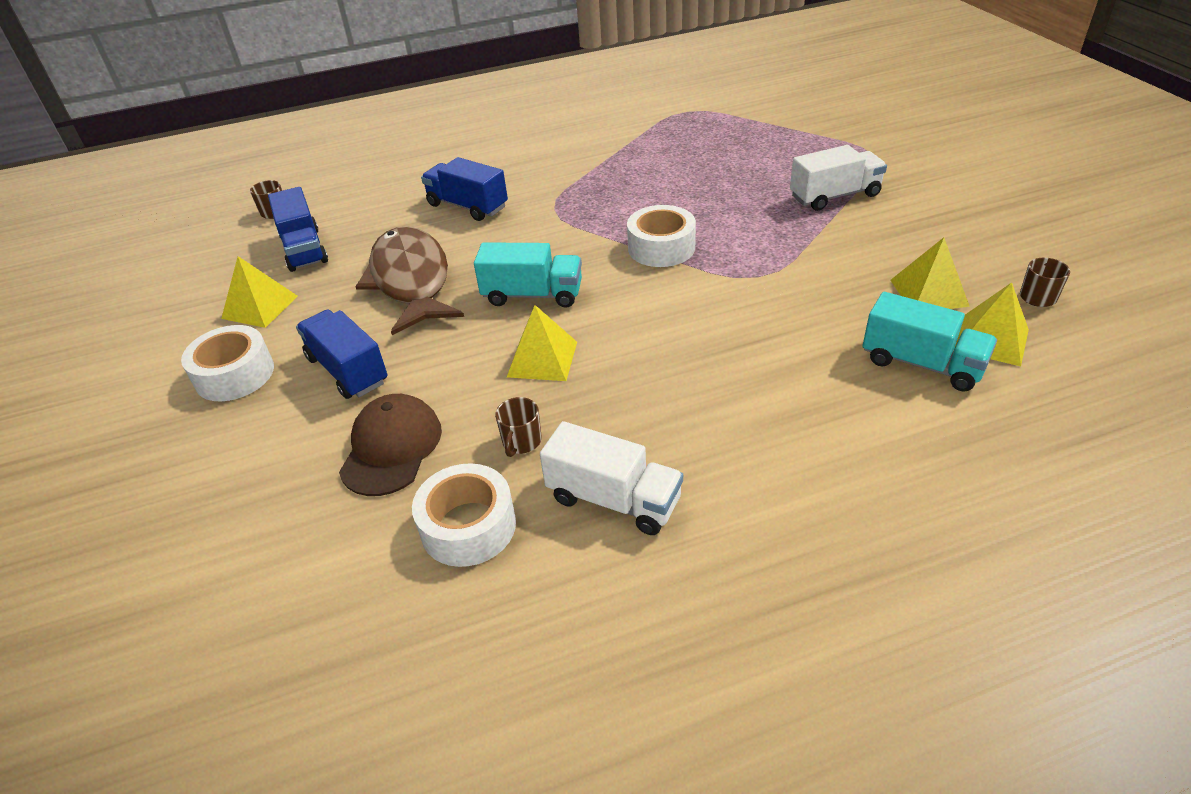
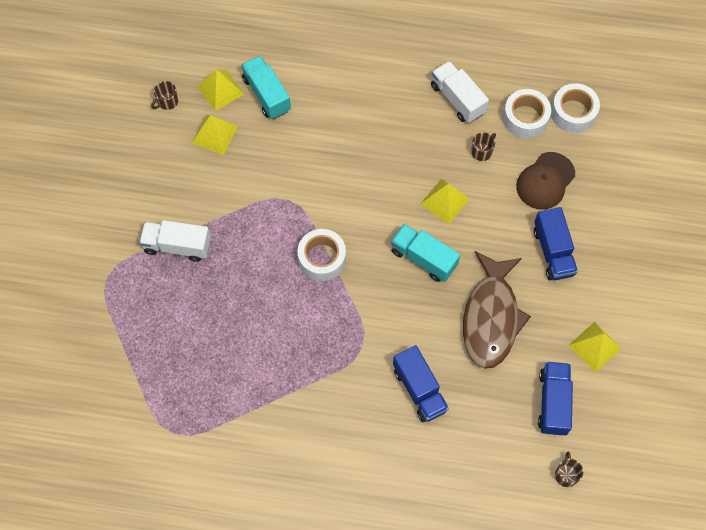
camera: 155 degrees left, 25 degrees up
white tape [181,325,274,401] -> white tape moved to [551,83,600,133]

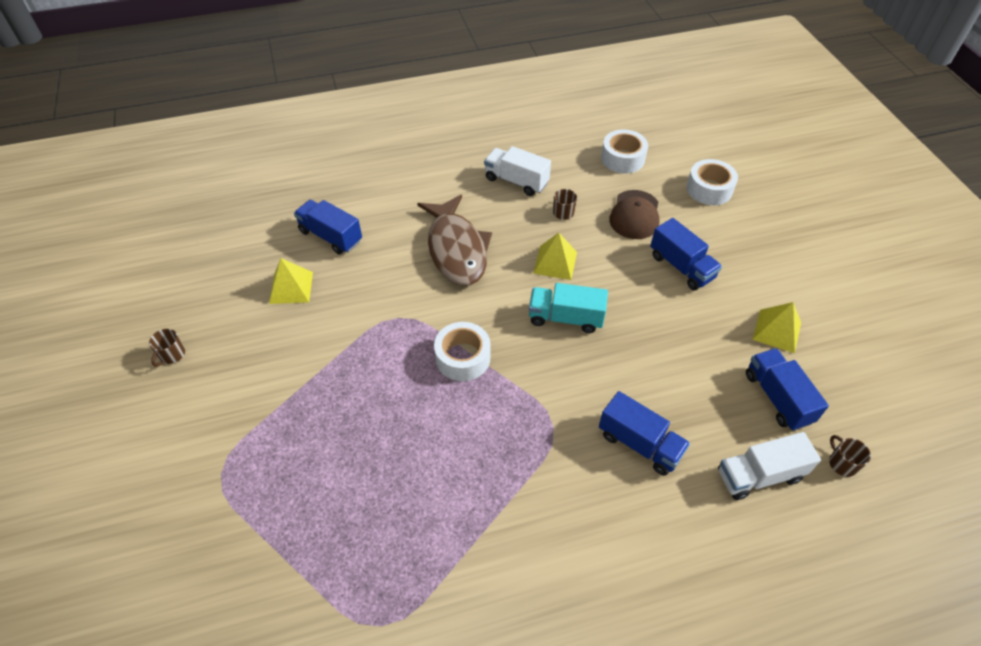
camera: 25 degrees left, 15 degrees down
white truck [139,220,211,262] -> white truck moved to [718,432,821,500]
brown mug [151,81,178,110] -> brown mug moved to [149,329,185,367]
yellow pyramid [197,69,244,111] -> none
turquoise truck [241,56,291,119] -> blue truck [294,200,362,254]
brown fish [463,251,531,369] -> brown fish moved to [417,195,492,286]
white tape [503,89,551,139] -> white tape moved to [686,159,738,205]

